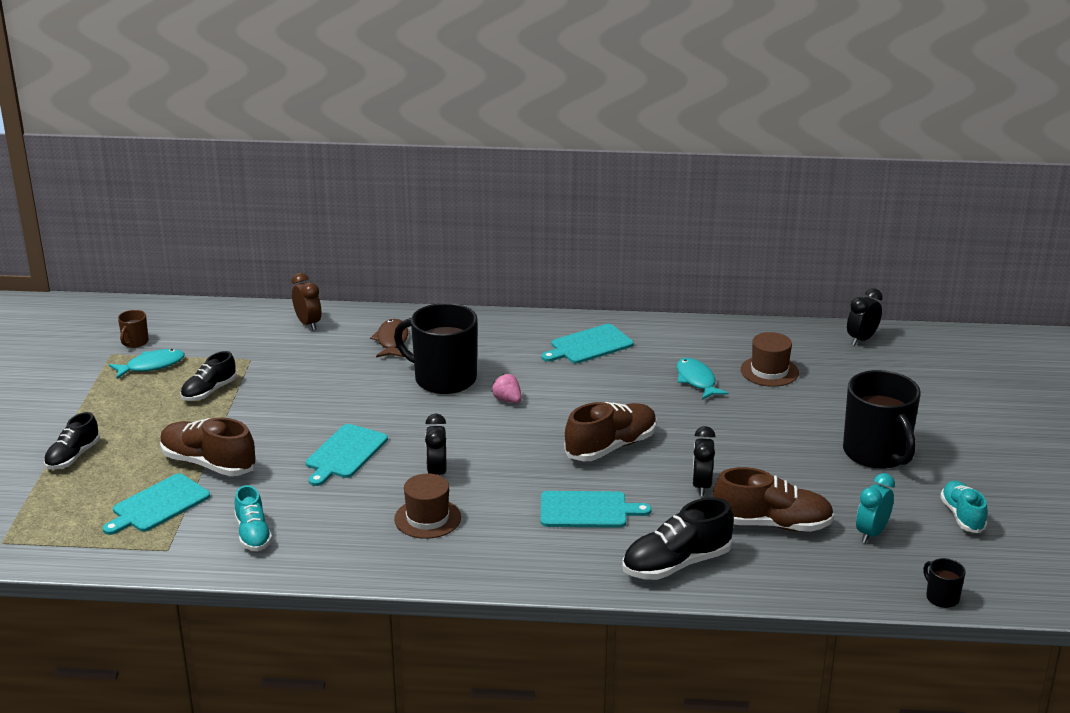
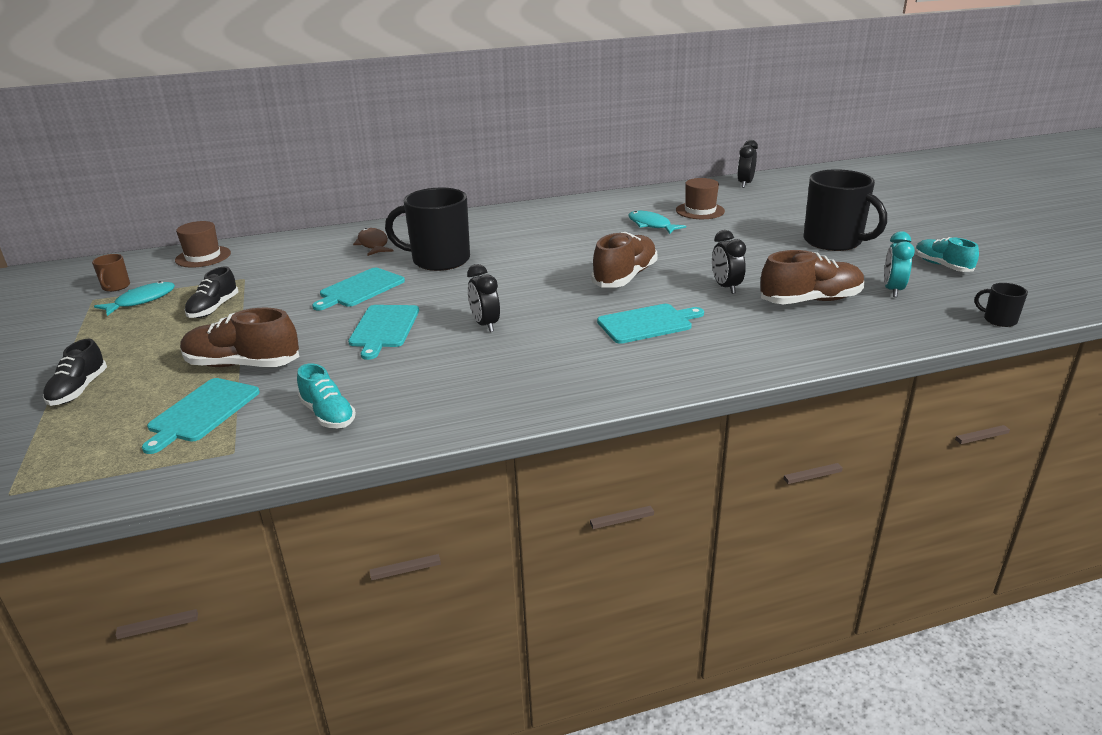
camera: 20 degrees left, 0 degrees up
brown clock [291,273,322,330] -> none
brown hat [394,473,461,539] -> brown hat moved to [175,221,231,268]
pink strawberry [492,374,522,403] -> none
turquoise cutting board [541,324,633,364] -> turquoise cutting board moved to [312,268,405,310]
black shoe [622,497,734,580] -> none

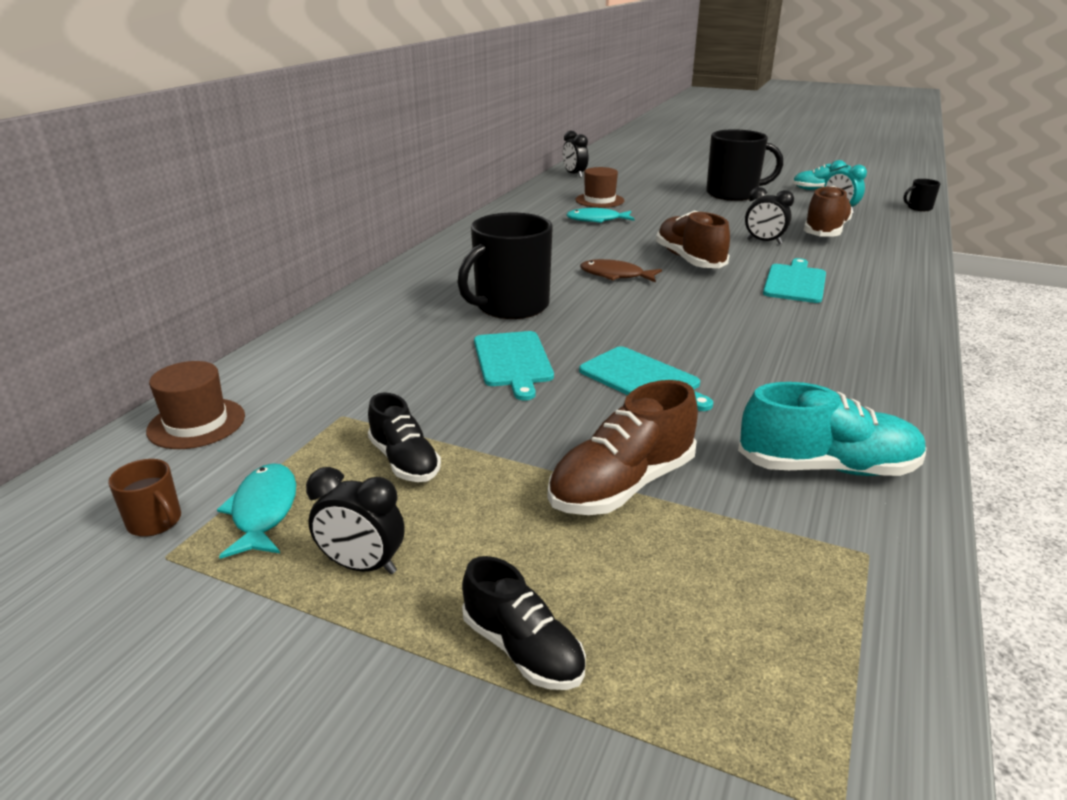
camera: 50 degrees left, 0 degrees up
turquoise cutting board [142,378,260,454] -> none
turquoise shoe [297,363,356,428] -> turquoise shoe [738,382,927,476], size x1.55
brown fish [353,228,394,256] -> brown fish moved to [580,259,662,283]
black clock [467,264,500,332] -> black clock moved to [306,467,404,574]

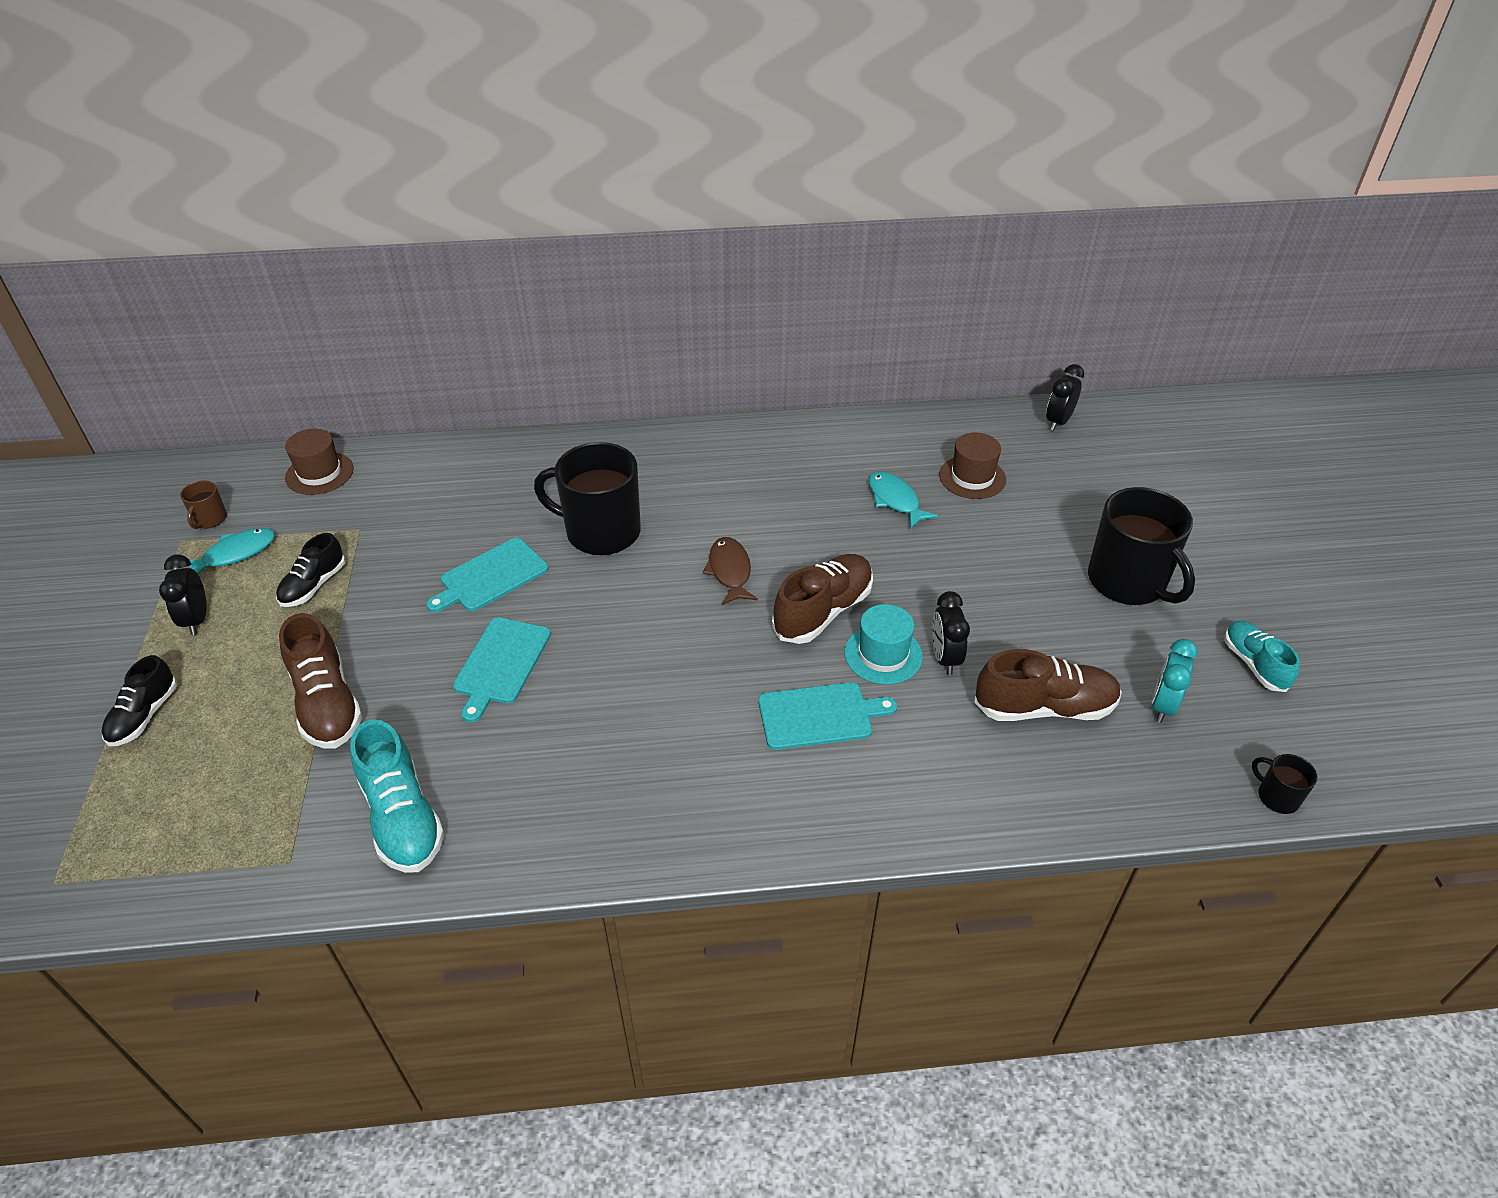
camera: 60 degrees right, 15 degrees up
brown shoe [548,380,698,515] -> brown shoe turned 135 degrees counterclockwise [279,613,363,749]
none -> turquoise hat [844,604,923,684]

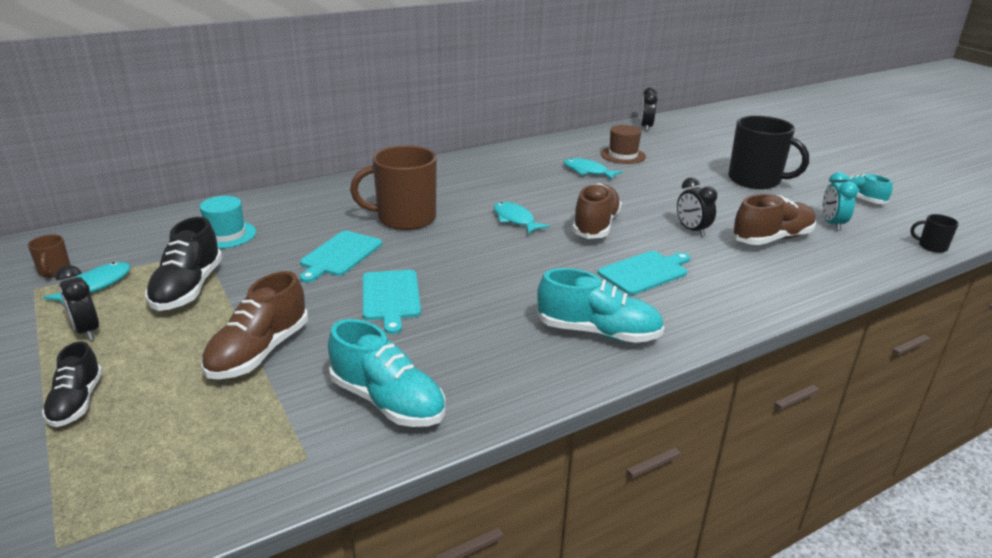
camera: 25 degrees left, 15 degrees down
black shoe [276,533,346,607] -> black shoe [145,217,222,311], size x1.55
brown shoe [279,613,363,749] -> brown shoe turned 75 degrees clockwise [201,271,308,379]
brown hat [285,429,354,495] -> none
black mug [534,442,641,555] -> brown mug [350,146,437,230]
brown fish [703,537,758,605] -> turquoise fish [494,202,550,234]
turquoise hat [844,604,923,684] -> turquoise hat moved to [200,196,256,249]
none -> turquoise shoe [537,268,664,343]

